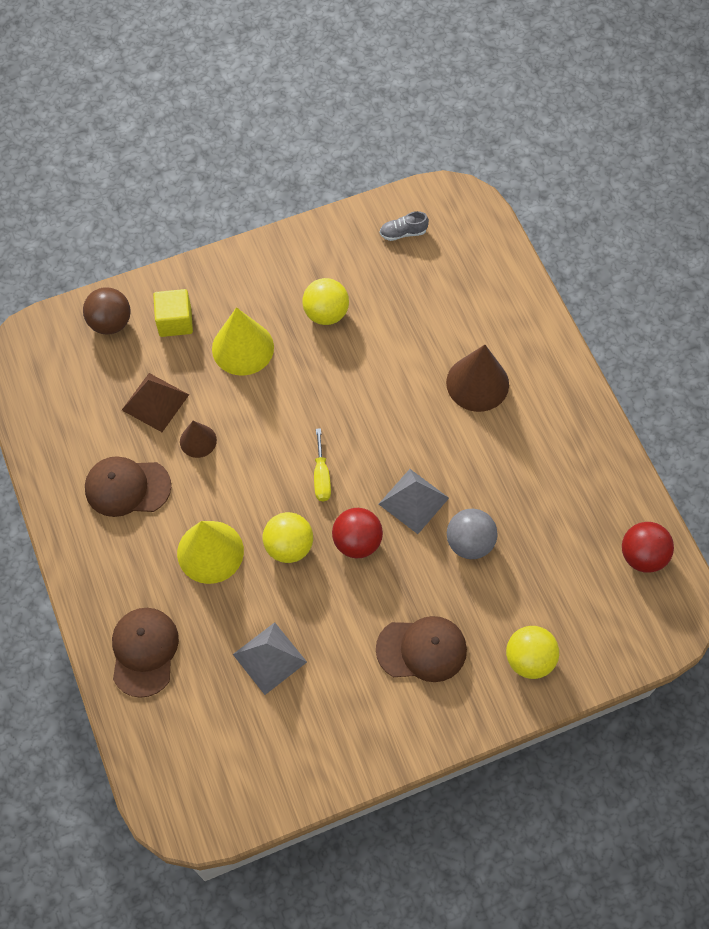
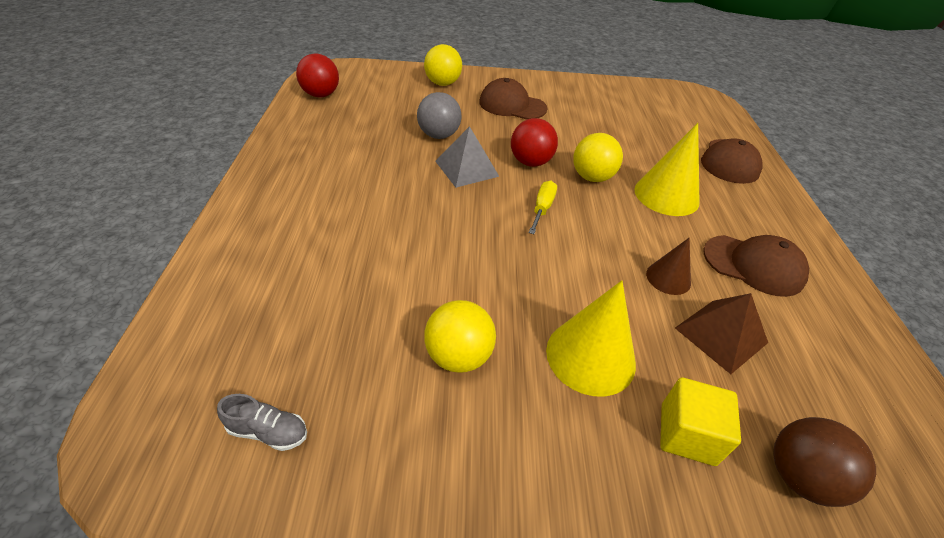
camera: 160 degrees left, 20 degrees down
grey pyramid [233,622,307,695] -> none
brown cone [446,345,509,412] -> none

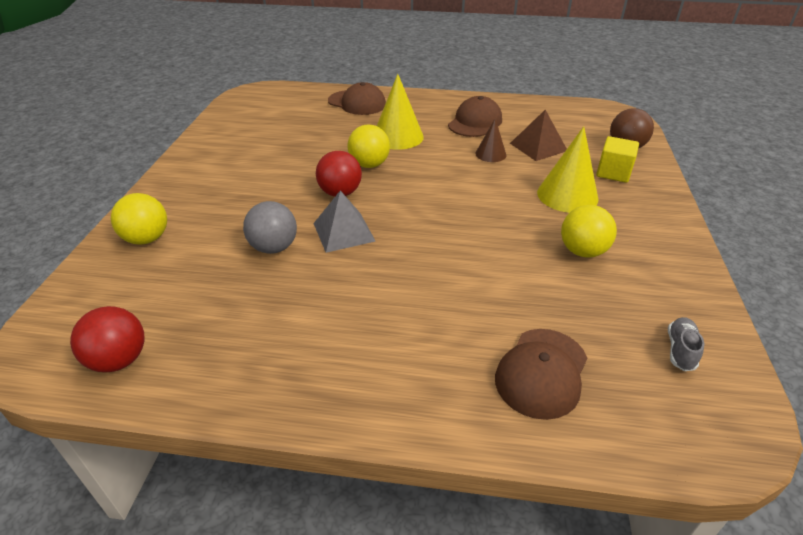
camera: 80 degrees left, 5 degrees down
brown cap [479,78,547,120] -> brown cap moved to [495,329,587,420]
yellow screwdriver [529,181,557,234] -> none

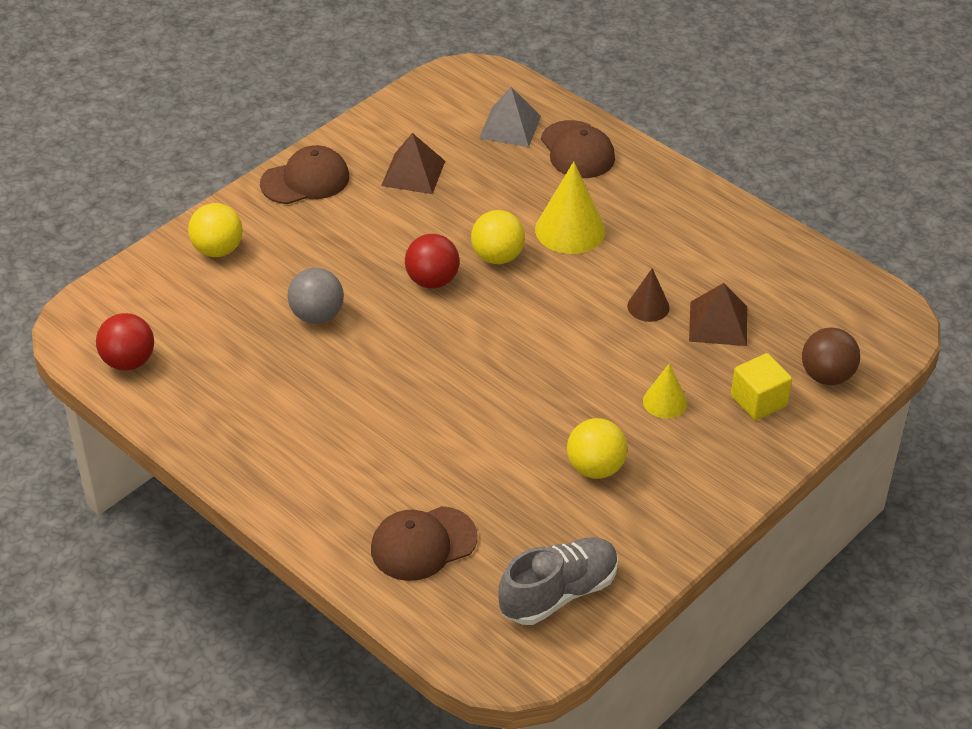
camera: 35 degrees right, 5 degrees up
grey pyramid [313,190,375,253] -> grey pyramid moved to [479,87,541,147]
brown cap [448,96,502,137] -> brown cap moved to [260,145,349,204]
yellow cone [537,126,599,213] -> yellow cone [643,363,687,418], size x0.58
grey shoe [668,317,704,371] -> grey shoe [498,537,618,625], size x1.99
none -> brown pyramid [381,133,445,194]

